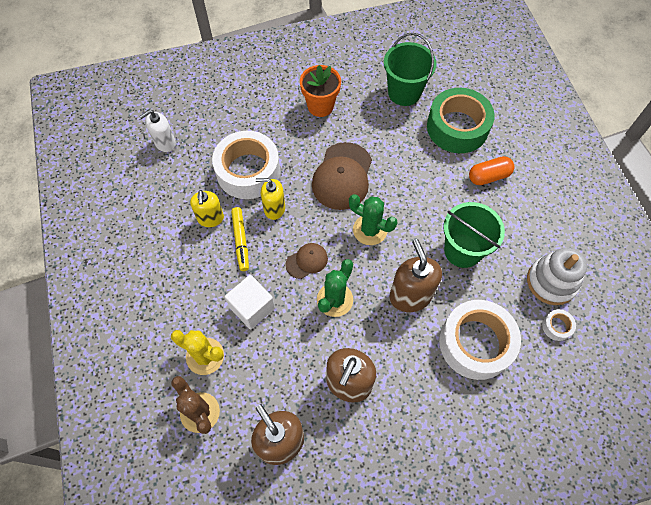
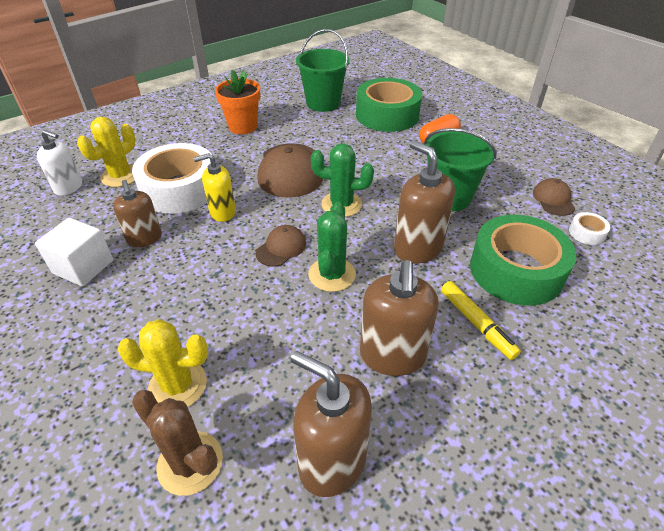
camera: 20 degrees left, 20 degrees down
white soap dispenser [139,110,176,152] -> white soap dispenser turned 105 degrees counterclockwise [37,130,82,196]
yellow soap dispenser [190,190,224,227] -> brown soap dispenser [113,180,162,247]
white cube [225,275,275,330] -> white cube moved to [35,218,113,286]
yellow marker [231,207,249,271] -> yellow marker moved to [441,281,521,360]
white tape [439,300,521,380] -> green tape [470,215,577,305]
white stacking toy [527,248,587,305] -> brown cap [533,178,576,216]
none -> yellow cactus [77,117,135,187]

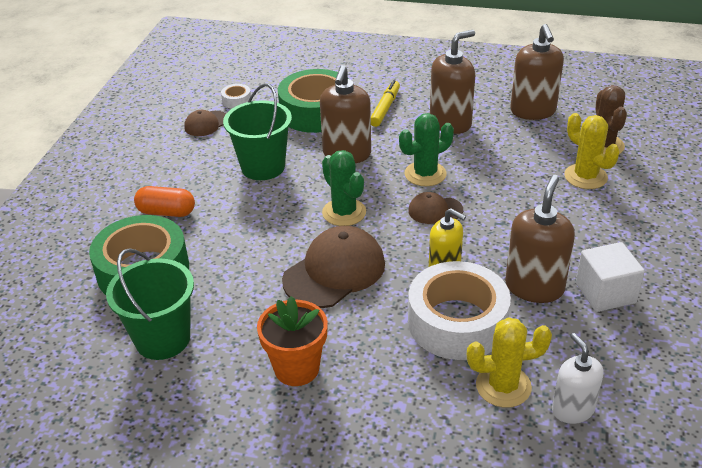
camera: 130 degrees left, 5 degrees down
brown soap dispenser [113,180,162,247] -> brown soap dispenser [505,175,575,303], size x1.53

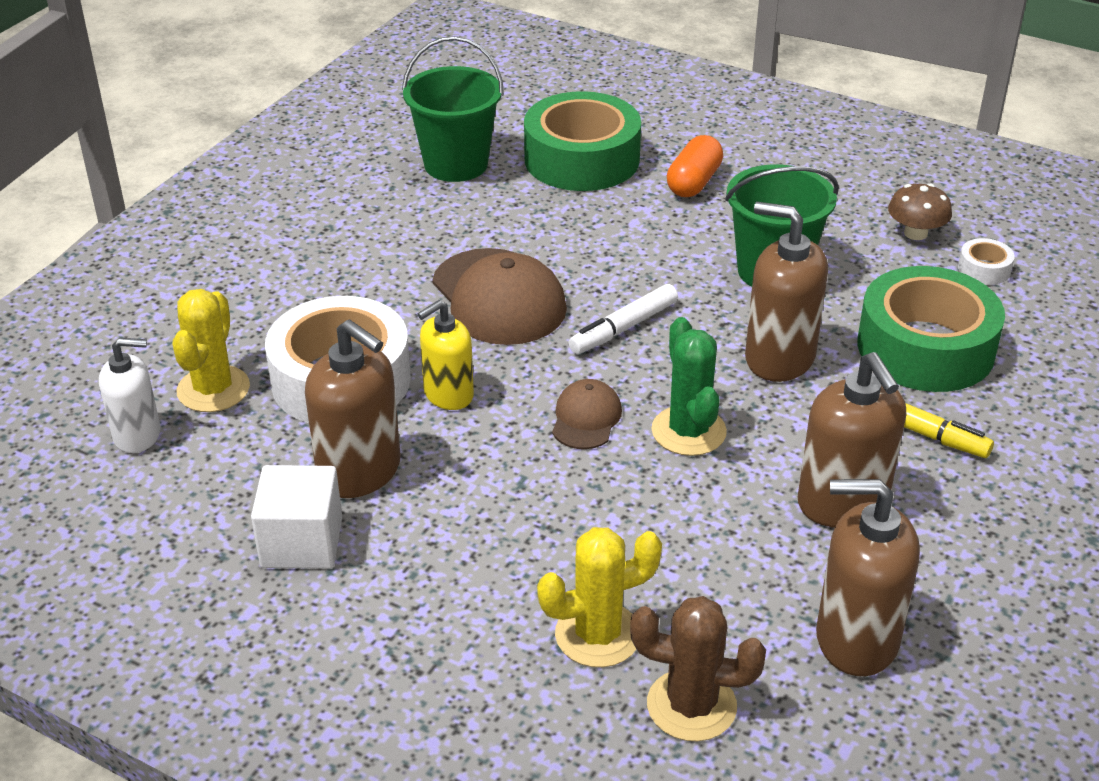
camera: 105 degrees right, 0 degrees up
brown cap [184,110,227,136] -> brown mushroom [888,183,952,240]
orange flower pot [257,296,328,386] -> none
green cactus [322,150,366,226] -> white marker [568,284,678,354]

